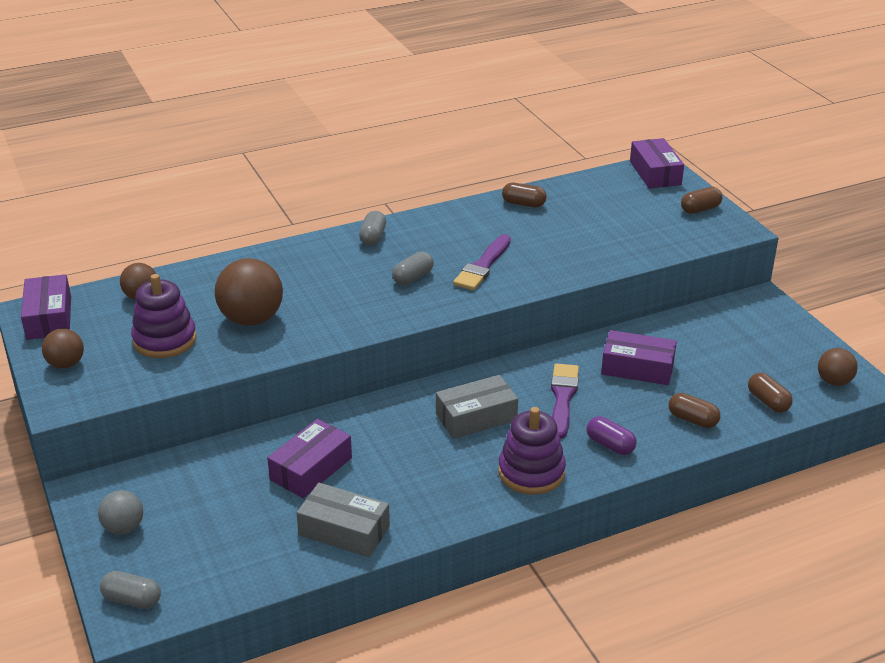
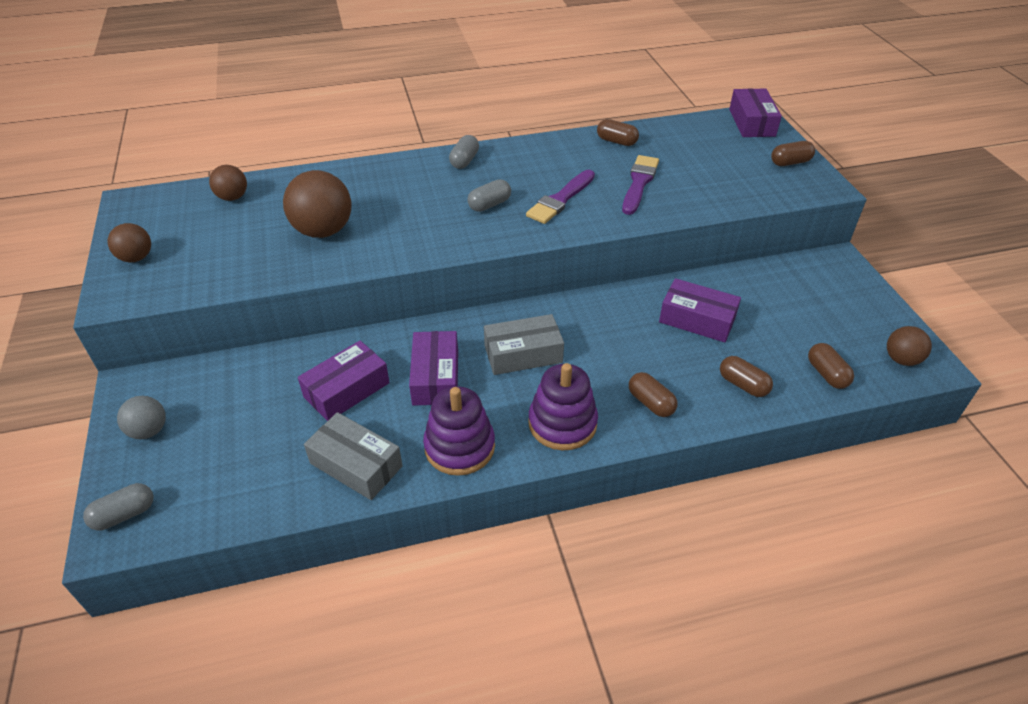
camera: 10 degrees right, 10 degrees up
purple box [21,274,71,340] -> purple box moved to [409,331,458,406]
grey capsule [100,571,161,609] -> grey capsule turned 60 degrees counterclockwise [83,483,154,530]
purple stacking toy [131,274,197,358] -> purple stacking toy moved to [423,387,495,476]
purple brush [551,363,579,439] -> purple brush moved to [622,155,659,215]
purple capsule [587,417,637,455] -> brown capsule [629,372,678,417]

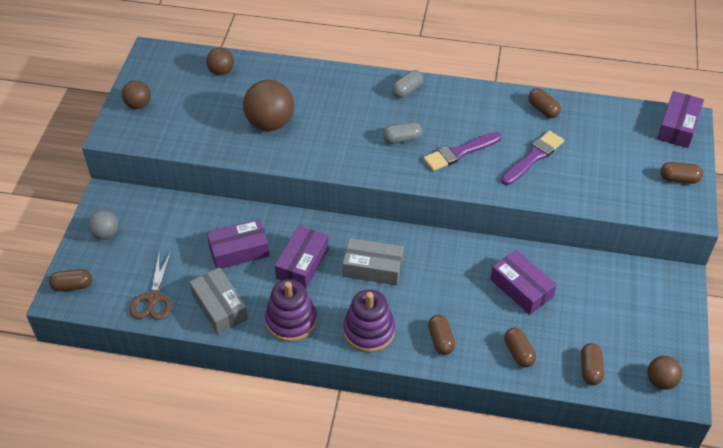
camera: 25 degrees right, 5 degrees up
grey capsule [83,483,154,530] -> brown capsule [49,269,92,291]
none -> brown scissors [130,252,172,320]

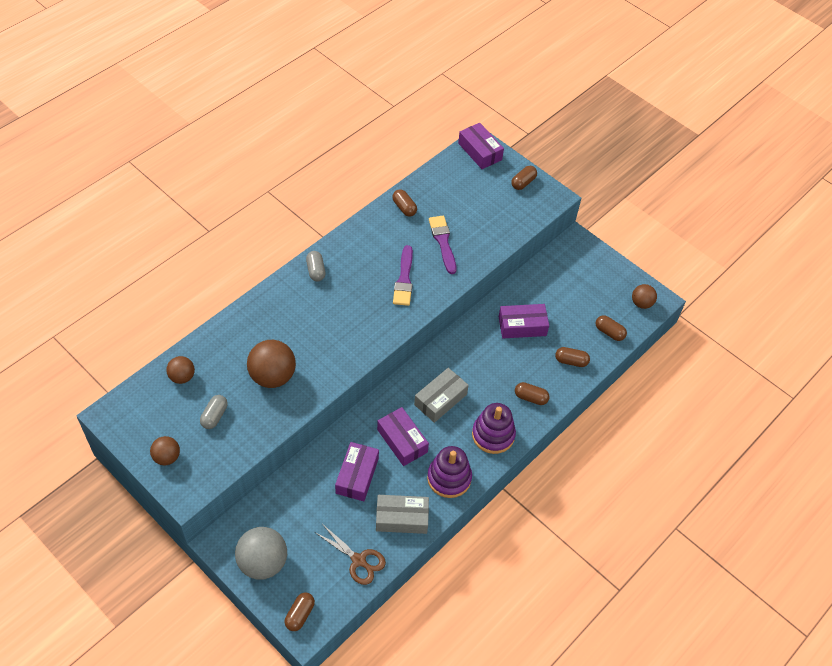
camera: 60 degrees left, 5 degrees up
grey ball [88,210,119,240] -> grey ball [235,527,287,579], size x1.75
grey capsule [383,122,422,144] -> grey capsule moved to [200,395,228,429]
brown capsule [528,88,561,118] -> brown capsule turned 60 degrees clockwise [392,189,417,217]

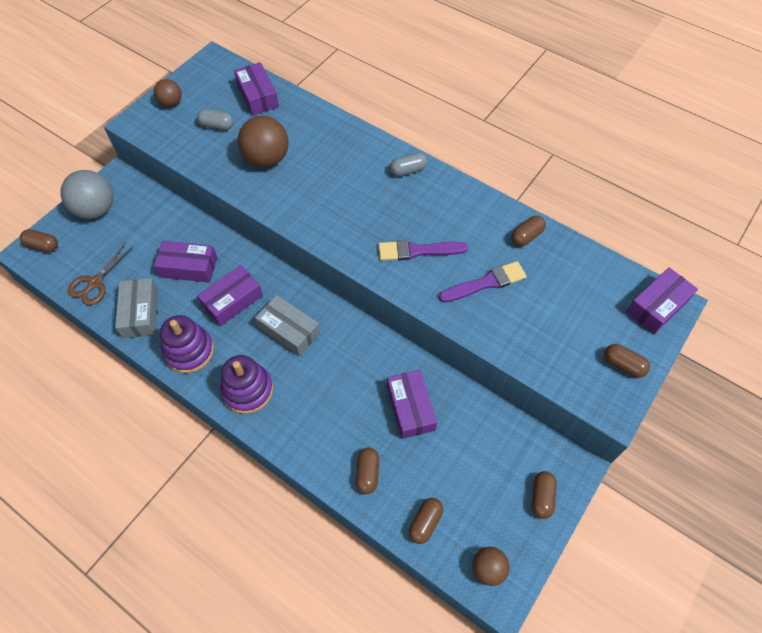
camera: 85 degrees right, 5 degrees up
brown ball [166,356,195,384] -> purple box [234,62,279,115]
brown capsule [515,382,550,405] -> brown capsule moved to [532,471,557,519]

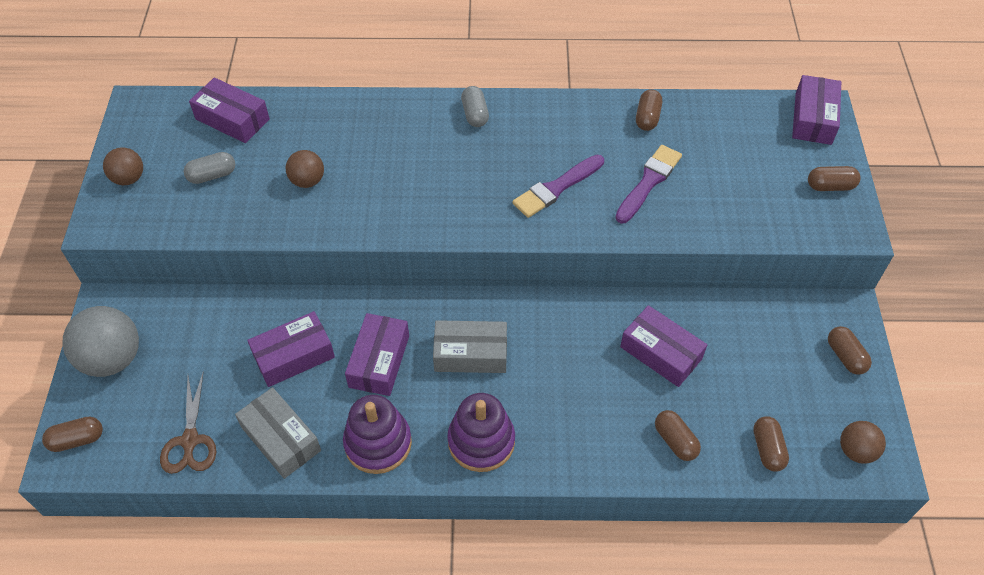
camera: 35 degrees left, 5 degrees down
brown ball [238,116,289,167] -> brown ball [286,150,324,188], size x0.57
grey capsule [390,152,427,177] -> grey capsule turned 45 degrees counterclockwise [461,86,489,127]

